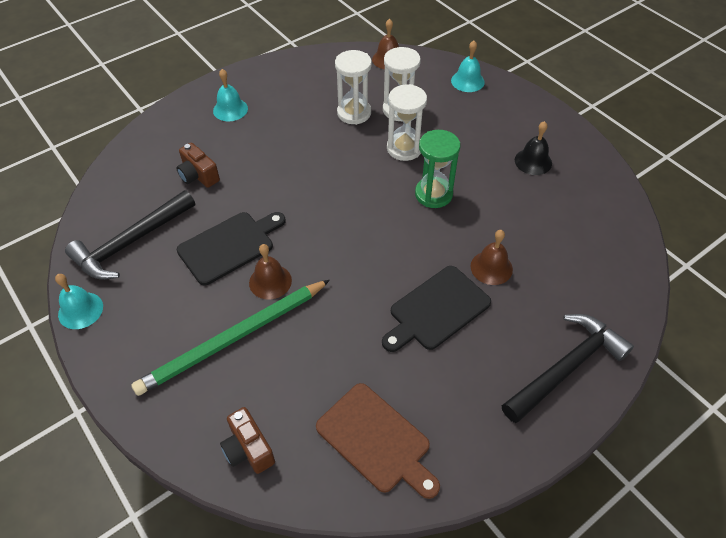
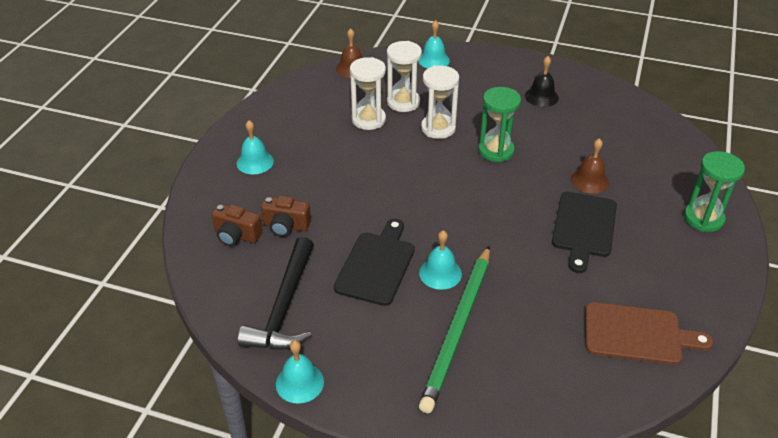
camera: 35 degrees left, 10 degrees down
brown camera [220,407,275,474] -> brown camera moved to [212,204,262,246]
brown bell [249,244,292,300] -> turquoise bell [419,230,462,290]
black hammer [502,314,634,423] -> green hourglass [684,151,745,232]

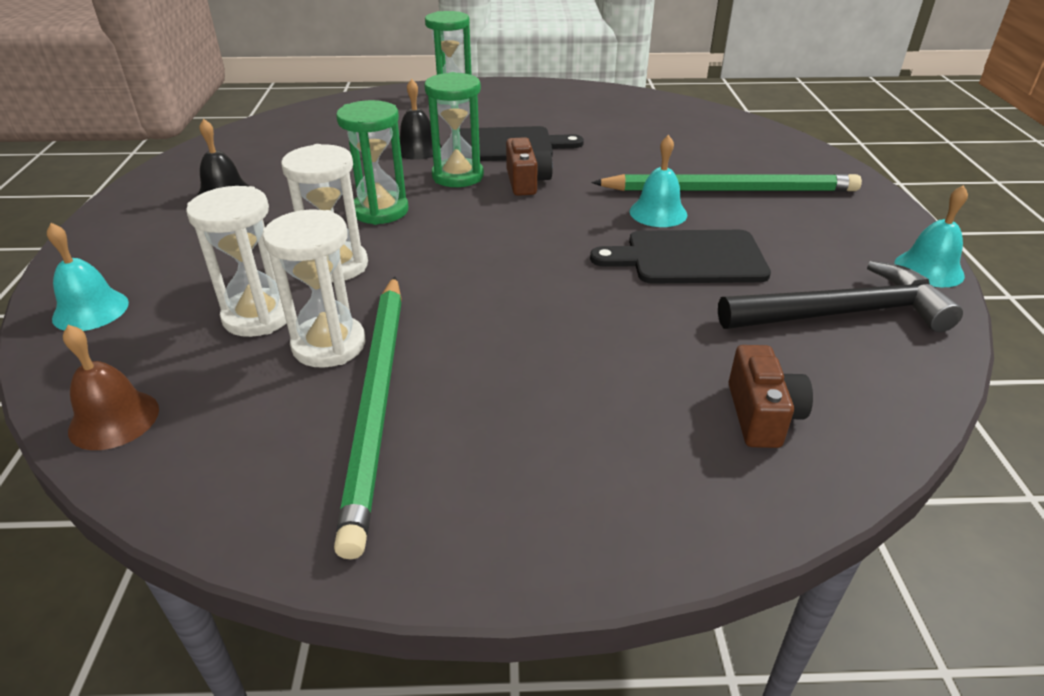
camera: 110 degrees left, 5 degrees down
turquoise bell [237,120,274,174] -> none
brown camera [261,196,311,237] -> brown camera moved to [506,137,553,196]
brown bell [571,138,609,194] -> black bell [400,79,442,160]
brown cutting board [585,302,713,365] -> none
none -> green pencil [334,276,402,559]
none -> green hourglass [424,72,484,187]

